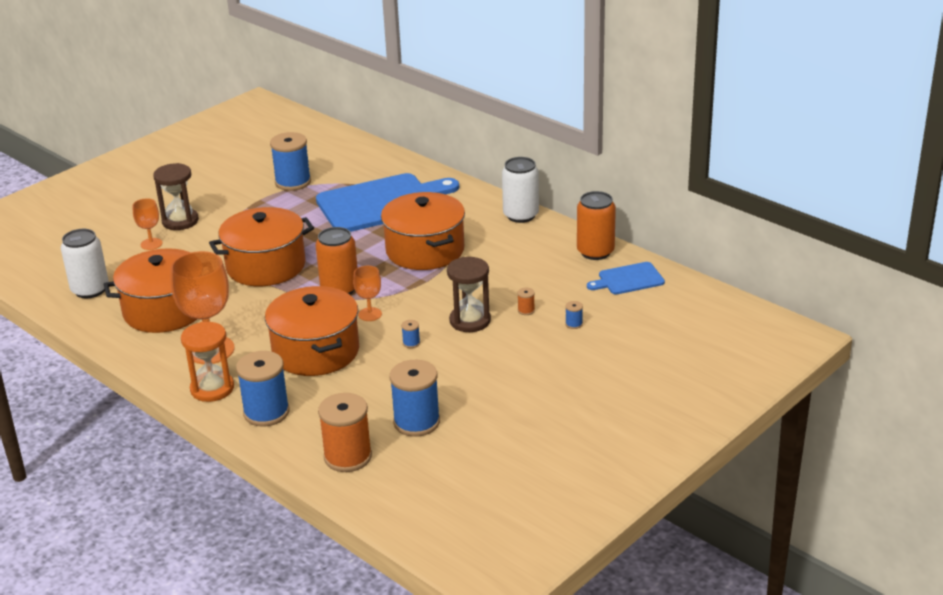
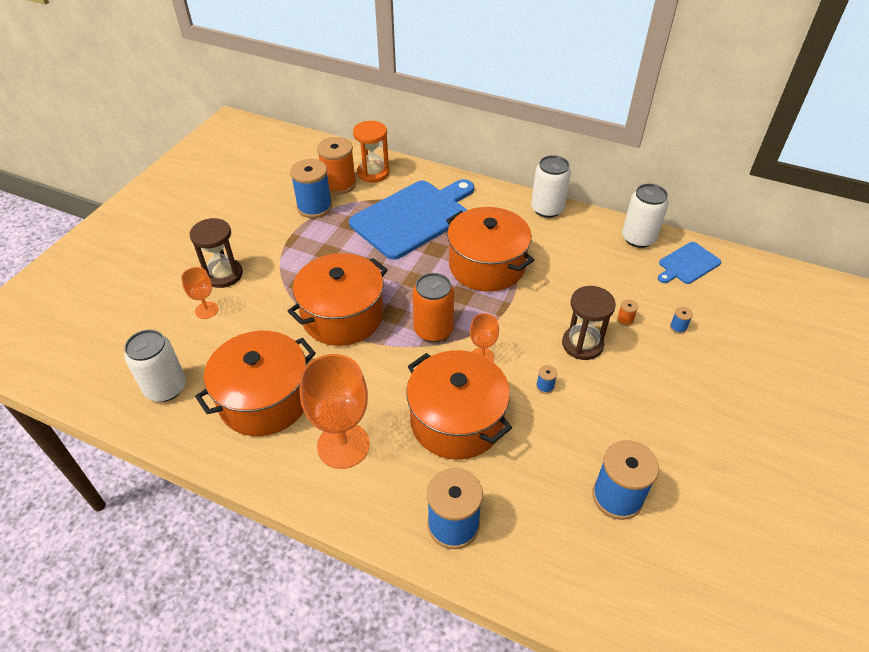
camera: 20 degrees left, 15 degrees up
orange hourglass [181,322,234,402] -> orange hourglass moved to [353,121,389,183]
orange spool [318,393,372,472] -> orange spool moved to [317,137,356,195]
orange can [577,191,616,260] -> white can [622,184,669,248]

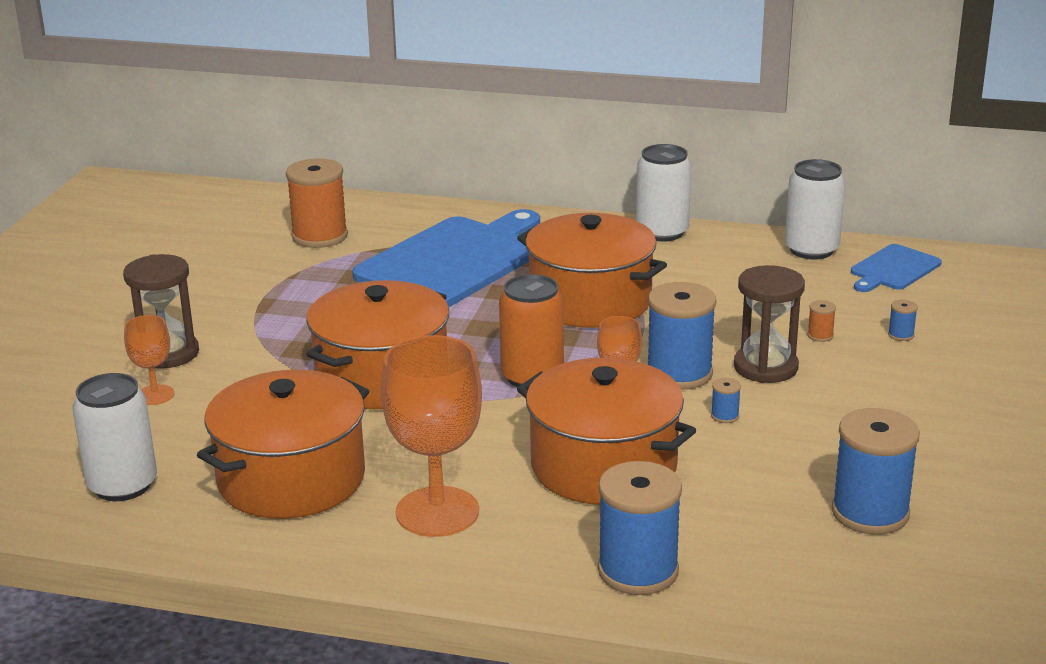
camera: 10 degrees left, 20 degrees down
blue spool [290,159,332,218] -> blue spool moved to [648,282,716,390]
orange hourglass [353,121,389,183] -> none

